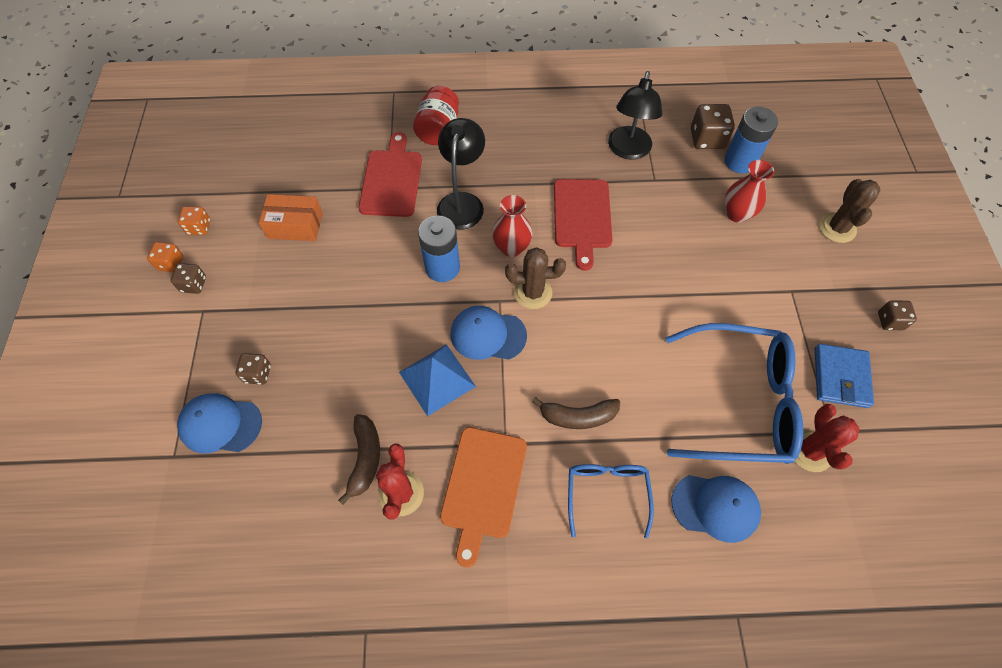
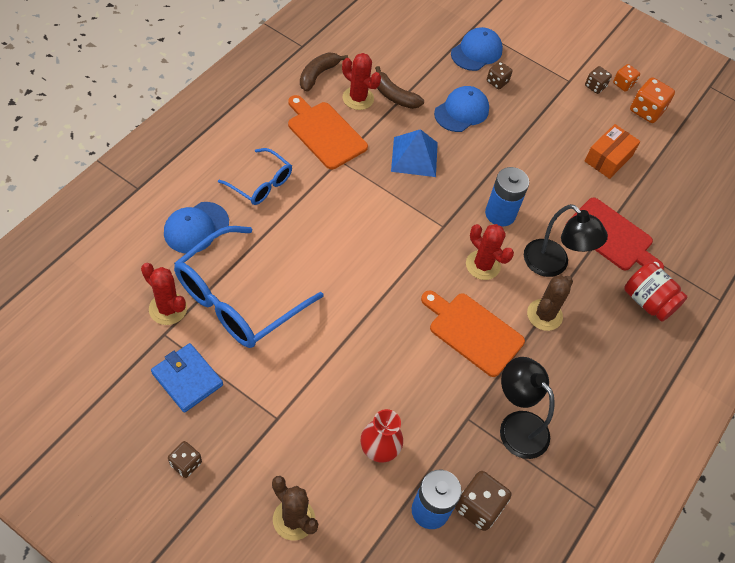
camera: 120 degrees right, 5 degrees down
orange dice [178,206,210,235] -> orange dice [630,77,675,123], size x1.62
blue cap [450,306,527,360] -> blue cap moved to [434,86,489,132]
red vase [492,195,532,257] -> red cactus [466,224,514,280]
brown cactus [505,247,566,309] -> brown cactus moved to [527,275,573,331]
brown banana [532,397,620,429] -> brown banana moved to [300,52,348,92]
red cutting board [554,179,612,271] -> orange cutting board [421,291,525,377]

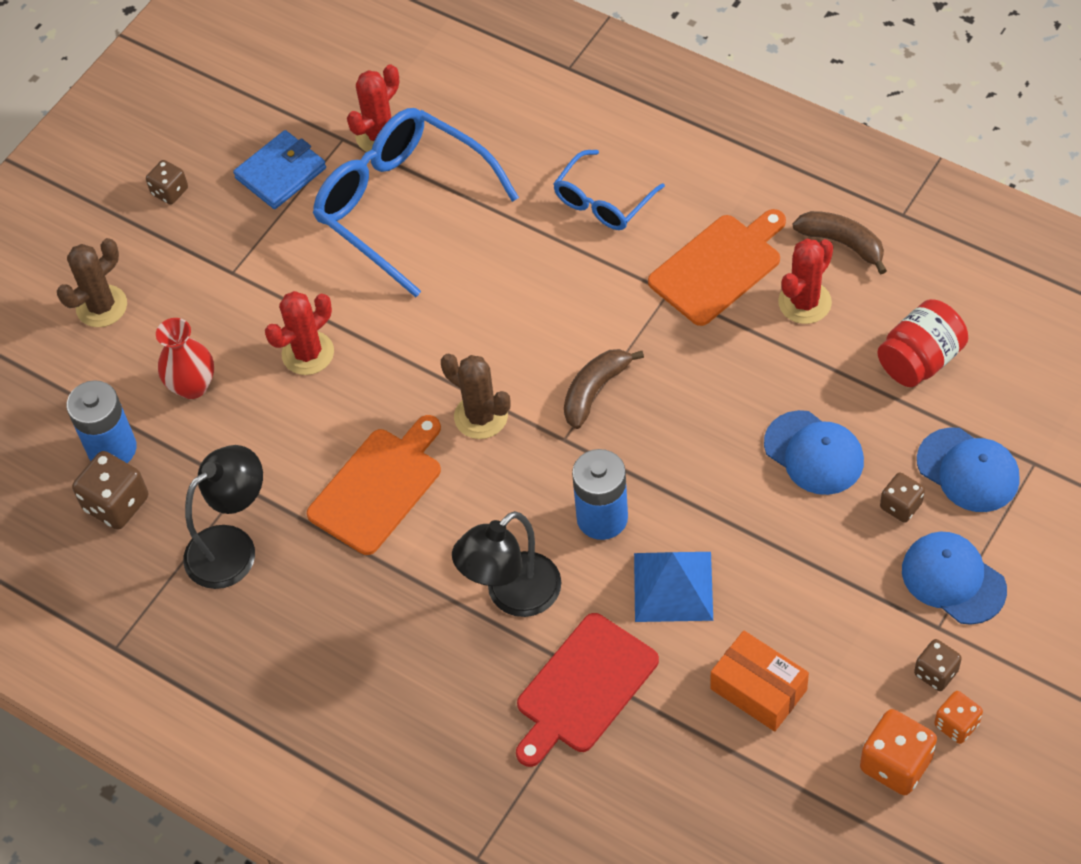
camera: 100 degrees right, 0 degrees up
blue cap [164,202,229,254] -> blue cap moved to [902,532,1007,625]
brown banana [375,66,424,109] -> brown banana moved to [564,349,644,429]
blue pyramid [391,129,438,177] -> blue pyramid moved to [634,552,713,622]
red cactus [466,224,514,280] -> red cactus moved to [265,291,334,375]
brown cactus [527,275,573,331] -> brown cactus moved to [441,354,510,439]
red jar [625,262,688,322] -> red jar moved to [877,299,968,387]

